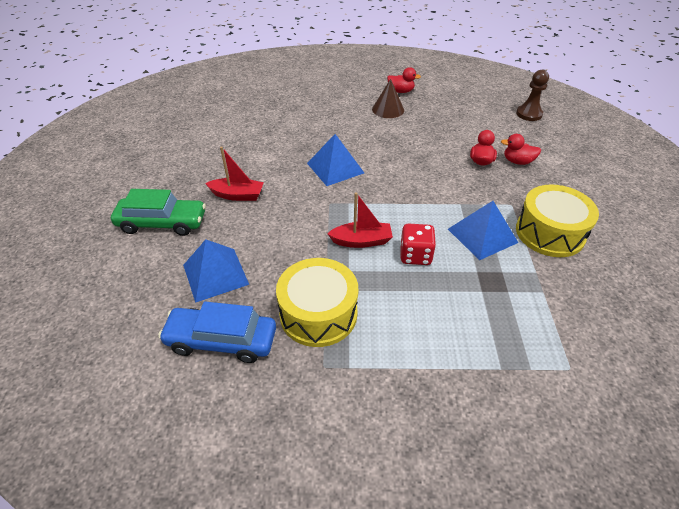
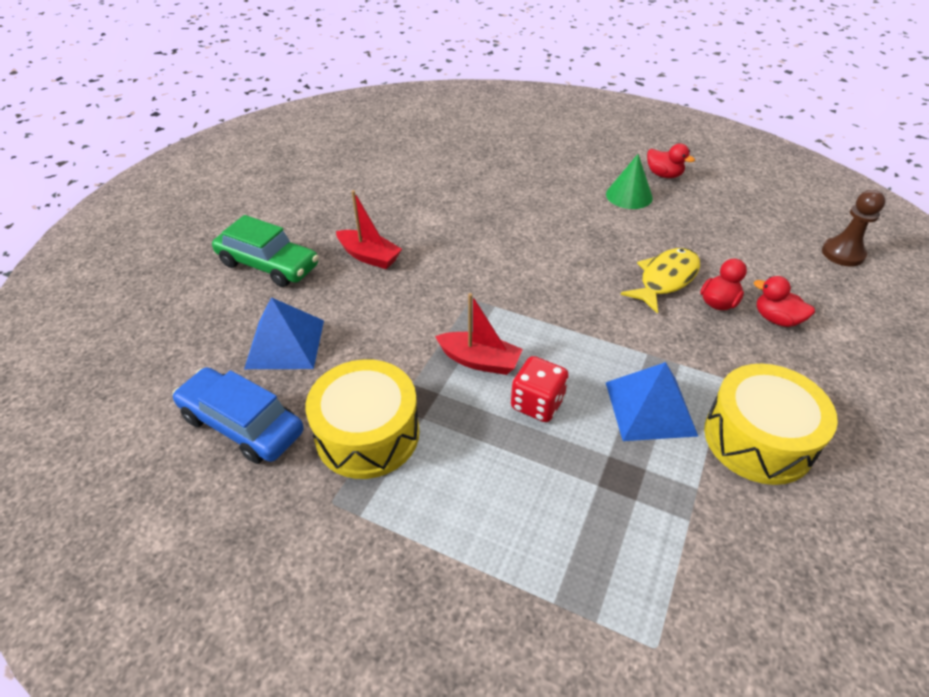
camera: 25 degrees right, 0 degrees up
blue pyramid [307,134,364,186] -> none
brown cone [372,79,404,118] -> green cone [606,154,653,209]
none -> yellow fish [621,248,700,314]

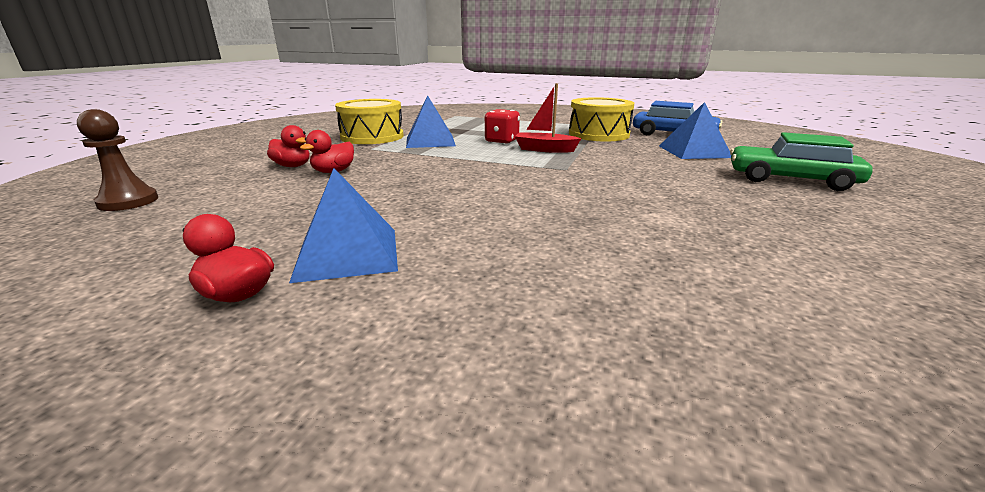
camera: 175 degrees right, 20 degrees down
red boat [336,190,402,269] -> none
green cone [606,154,653,209] -> blue pyramid [289,168,398,283]
yellow fish [621,248,700,314] -> none

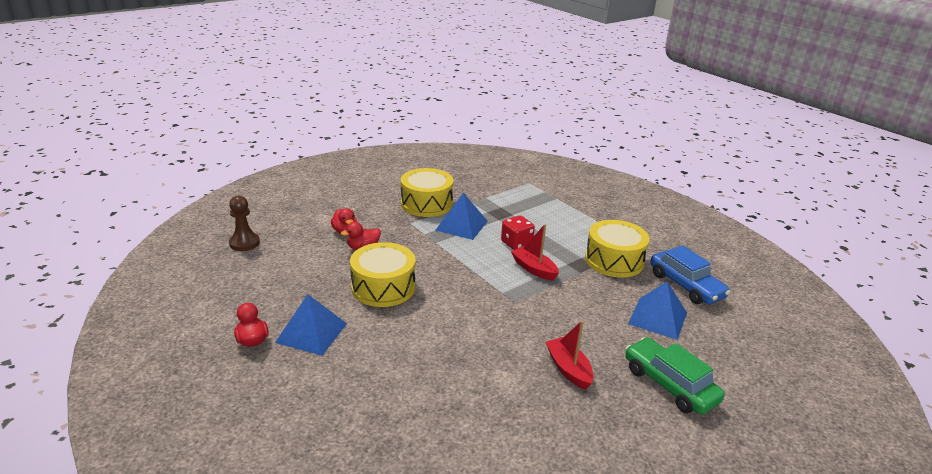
camera: 30 degrees right, 5 degrees up
none -> yellow drum [350,242,415,307]
none -> red boat [546,320,594,390]

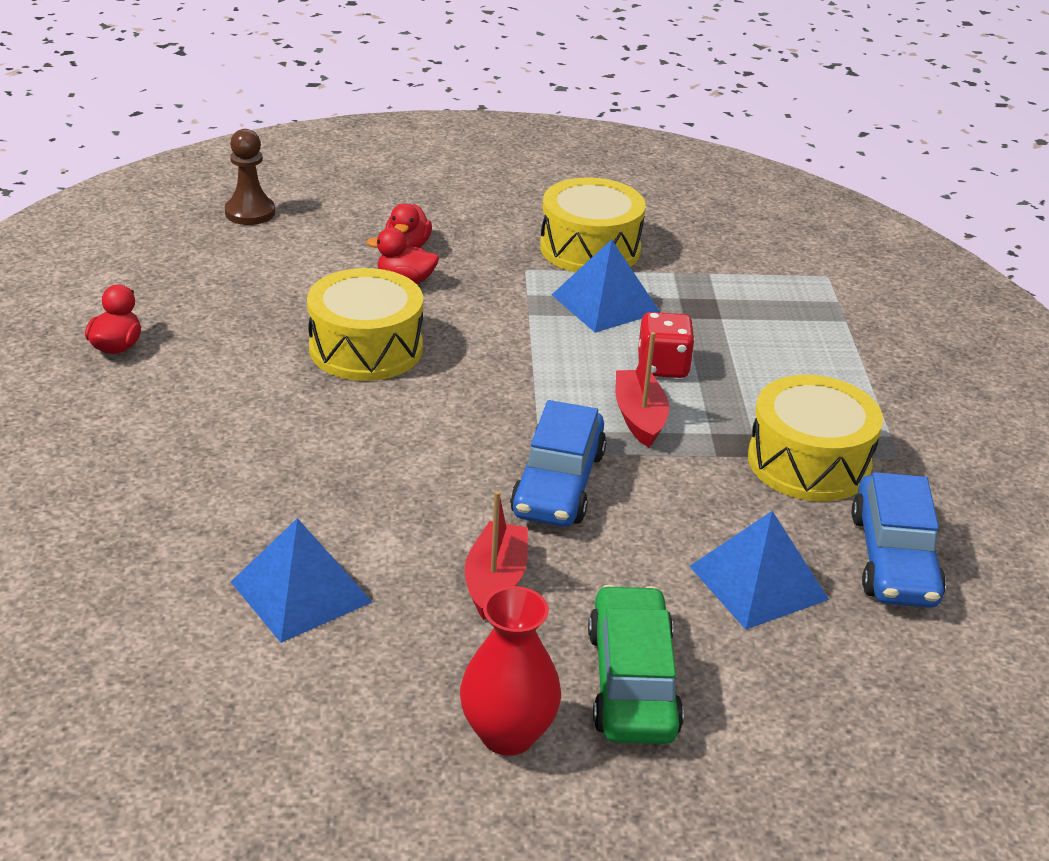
camera: 35 degrees right, 5 degrees up
blue pyramid [275,294,347,356] -> blue pyramid moved to [231,518,372,643]
none -> red vase [460,586,561,755]
none -> blue car [510,400,606,527]

